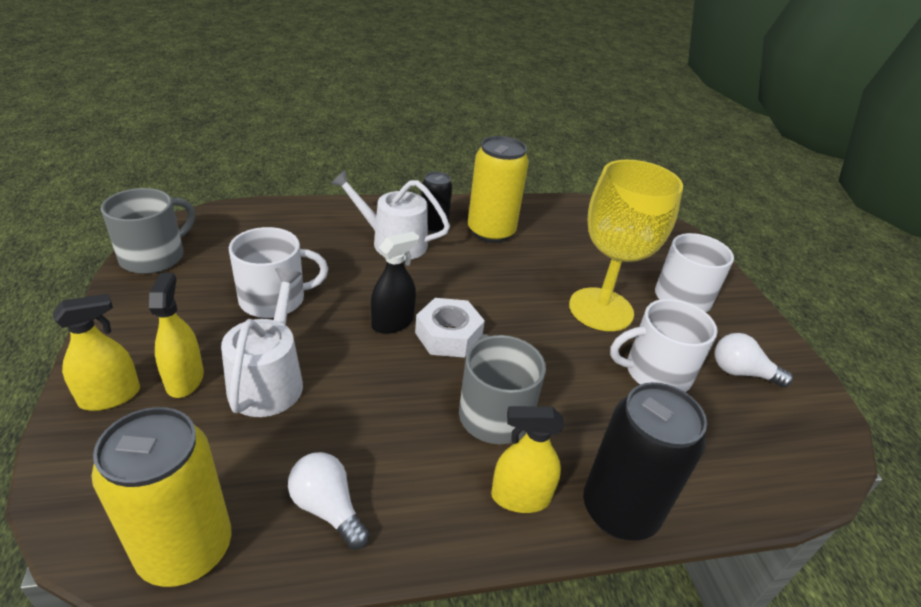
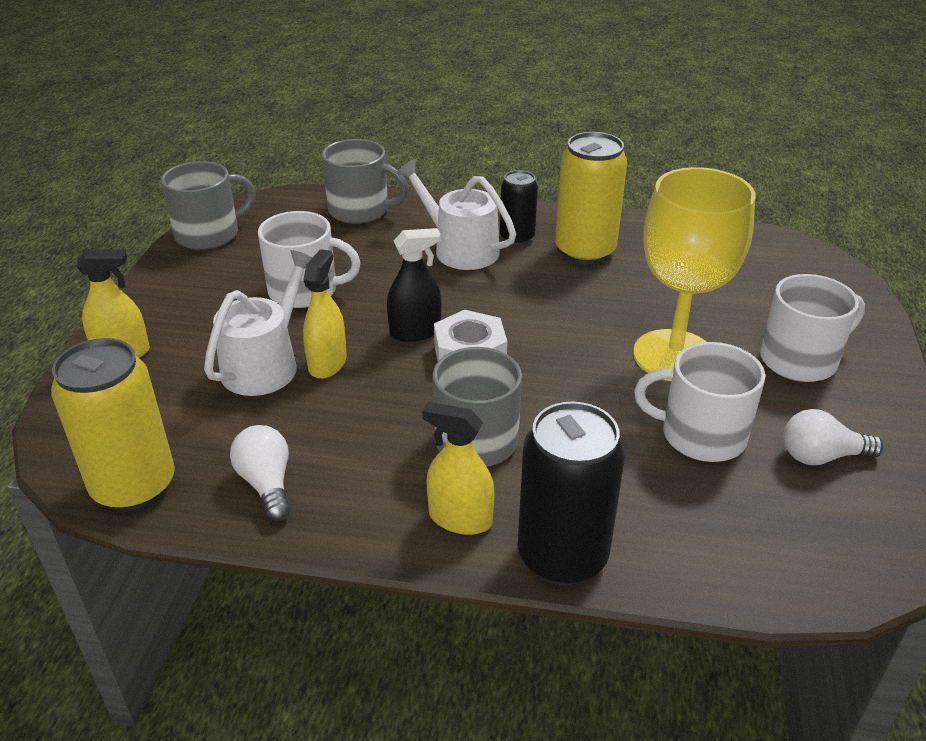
camera: 25 degrees right, 0 degrees up
yellow spray bottle [149,273,204,398] -> yellow spray bottle moved to [303,249,347,379]
white light bulb [715,333,793,388] -> white light bulb turned 45 degrees counterclockwise [783,409,883,465]
none -> grey mug [322,139,408,224]

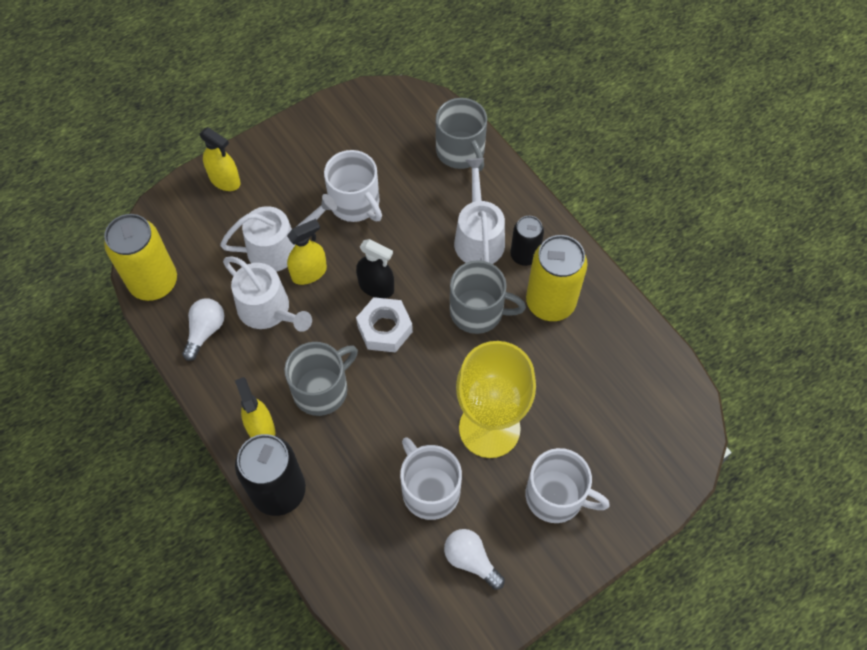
camera: 45 degrees right, 25 degrees up
grey mug [161,161,256,250] -> grey mug moved to [450,260,526,334]
none -> white watering can [223,257,312,332]

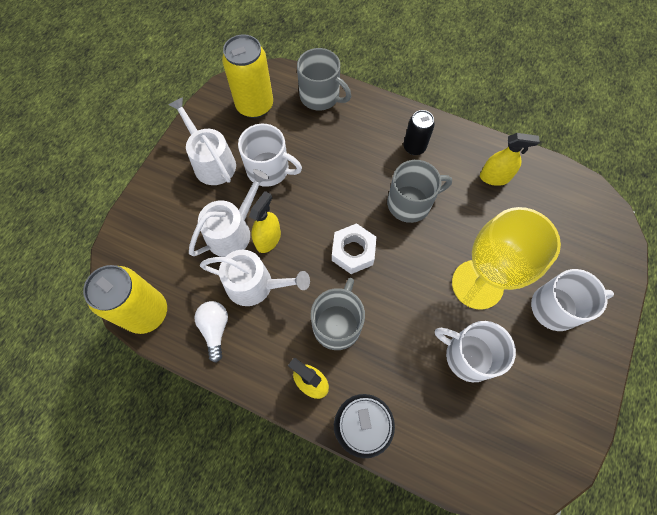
camera: 30 degrees left, 5 degrees up
yellow spray bottle [199,127,241,191] -> yellow spray bottle moved to [480,133,540,186]
black spray bottle [356,239,394,298] -> none
white light bulb [444,529,505,590] -> none
white watering can [454,158,505,264] -> white watering can moved to [169,97,236,185]
yellow can [526,235,588,321] -> yellow can moved to [222,34,273,118]

